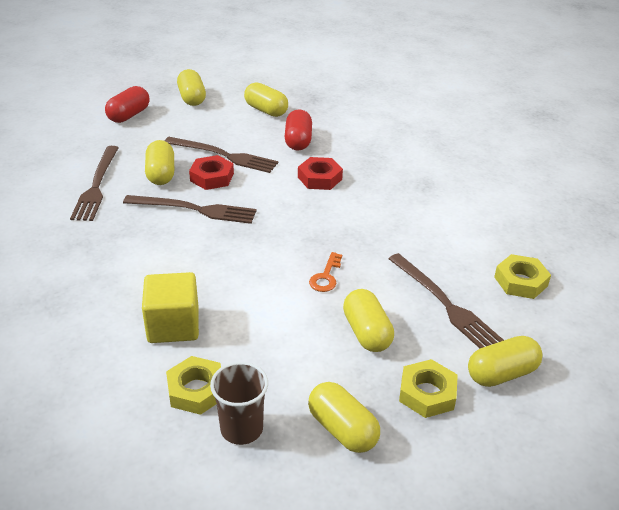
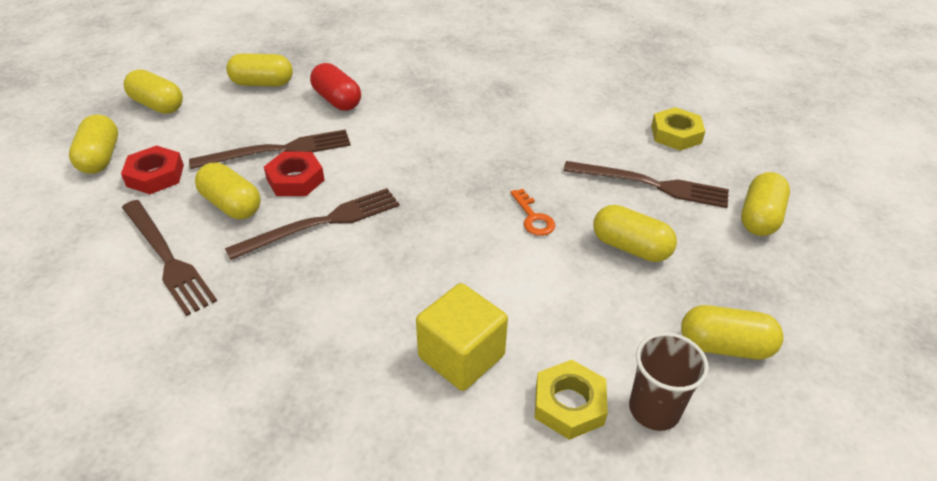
camera: 40 degrees left, 5 degrees up
red capsule [105,86,150,123] -> yellow capsule [69,114,118,174]
red nut [298,157,343,190] -> red nut moved to [121,146,184,194]
yellow nut [399,359,458,418] -> none

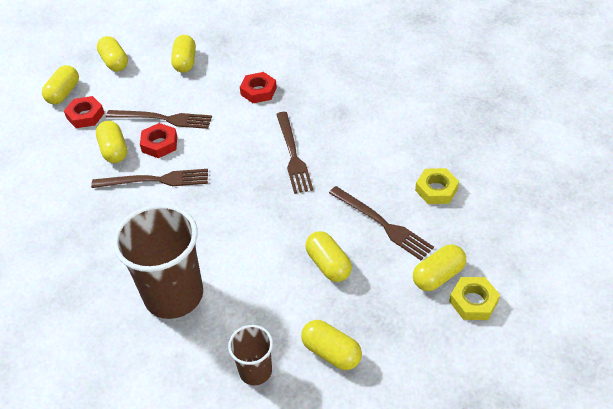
camera: 30 degrees right, 5 degrees up
brown fork [122,200,217,316] -> brown fork moved to [276,112,313,194]
yellow capsule [226,53,293,87] -> yellow capsule turned 60 degrees clockwise [171,35,196,73]
red capsule [310,63,361,111] -> none
yellow cube [416,283,508,391] -> brown cup [113,204,203,319]
orange key [511,189,556,236] -> none
yellow nut [535,360,608,440] -> yellow nut moved to [449,277,500,320]
none -> red nut [240,72,277,103]

